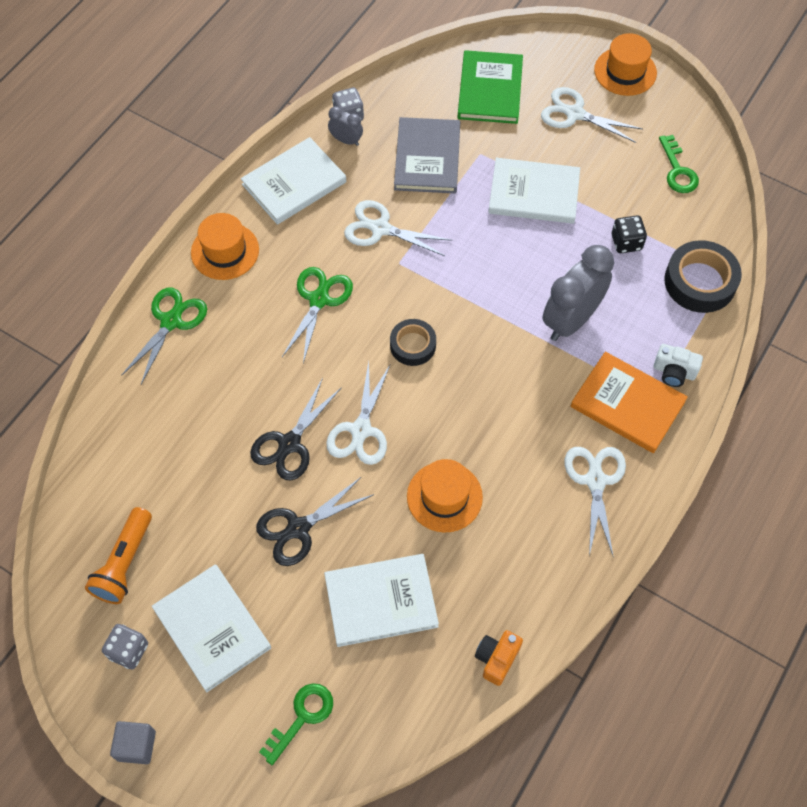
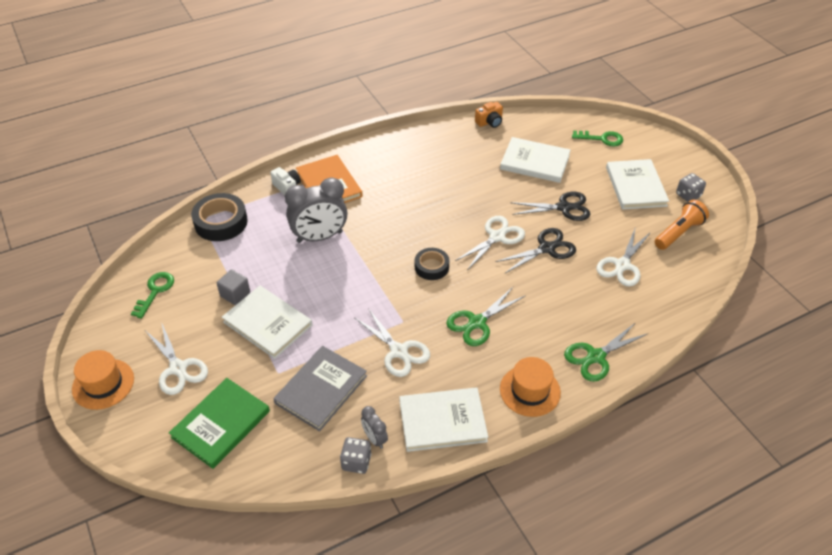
camera: 150 degrees left, 15 degrees down
grey cube [110,721,156,764] -> grey cube moved to [217,269,250,305]
green key [259,683,333,765] -> green key turned 150 degrees counterclockwise [572,131,623,146]
orange hat [407,459,483,532] -> none
white scissors [565,447,626,556] -> white scissors moved to [596,229,651,286]
black dice [612,215,647,253] -> none

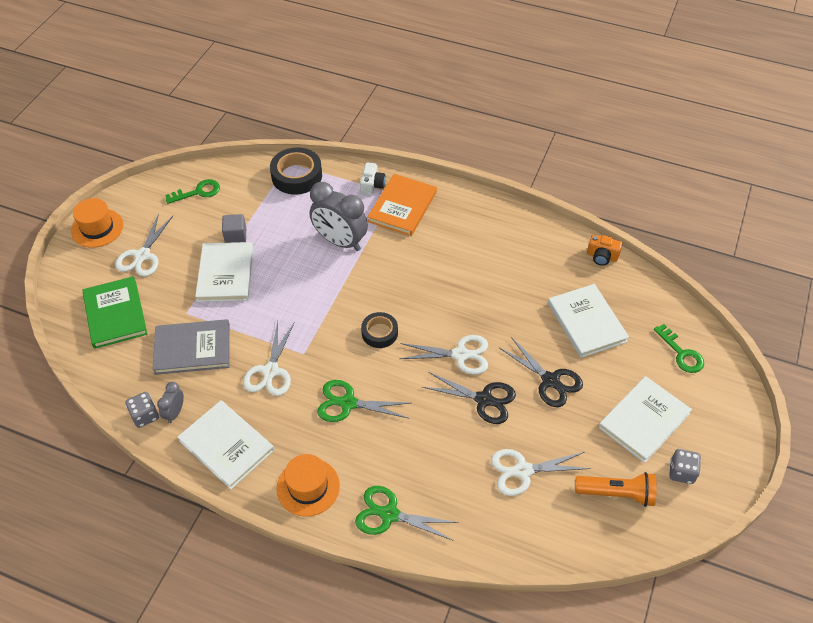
camera: 50 degrees right, 5 degrees up
green book [169,378,270,469] -> green book turned 75 degrees clockwise [82,276,147,349]

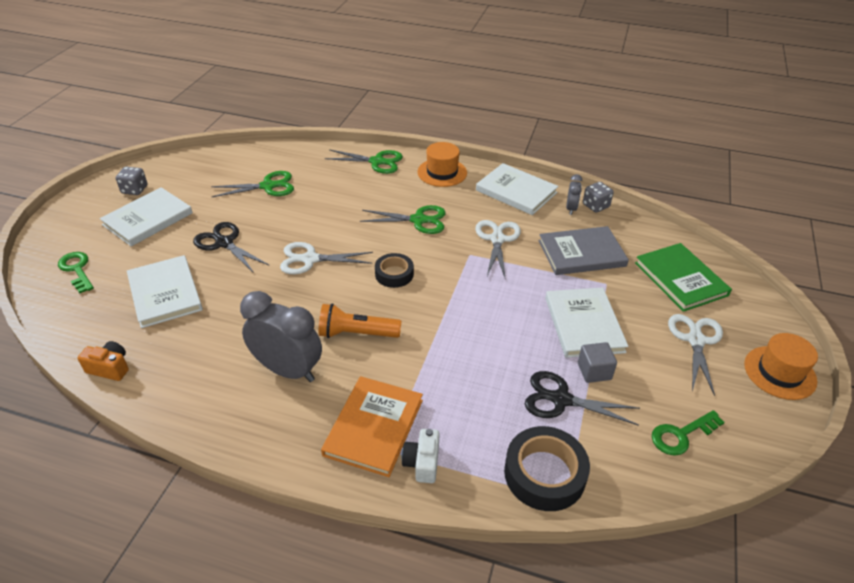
camera: 175 degrees right, 10 degrees down
grey clock [309,182,368,251] -> grey clock moved to [240,291,322,382]
black scissors [422,372,516,424] -> black scissors moved to [525,371,640,426]
white scissors [491,449,591,496] -> green scissors [211,171,294,197]
orange flashlight [575,472,657,507] -> orange flashlight moved to [318,303,402,338]

